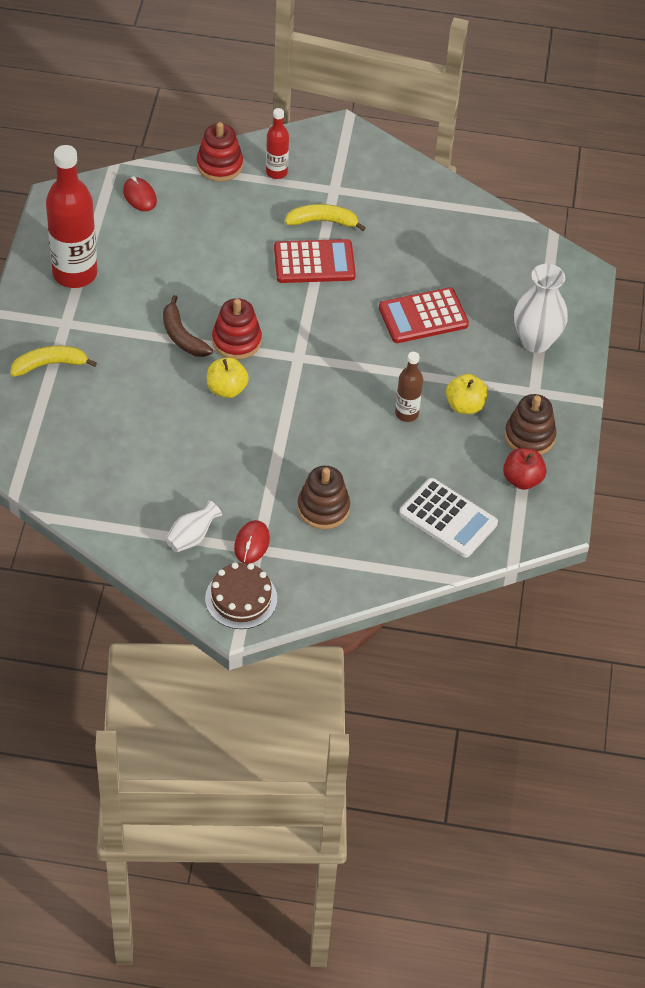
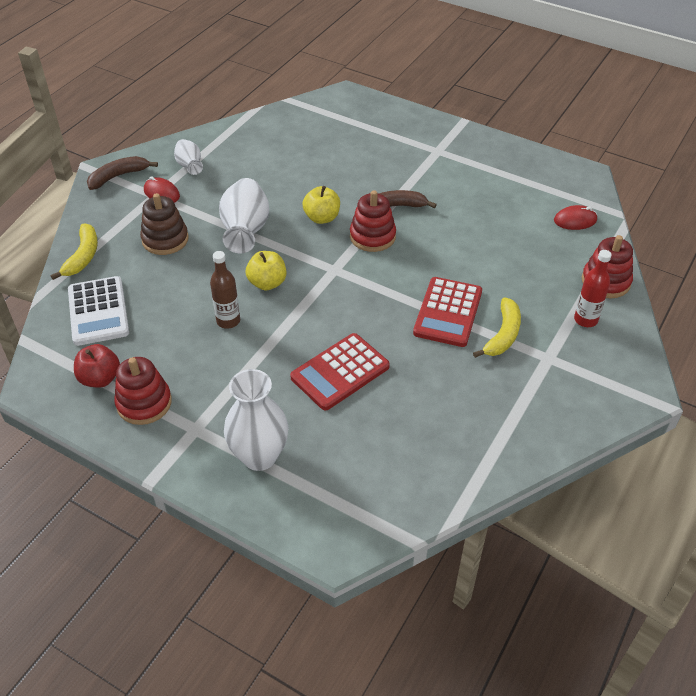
camera: 115 degrees right, 5 degrees down
yellow banana [10,346,97,377] -> yellow banana moved to [51,224,98,280]
red bottle [46,145,97,288] -> none
brown cake [205,563,277,629] -> brown banana [87,156,158,190]
red calculator [379,287,469,343] -> red calculator turned 135 degrees counterclockwise [290,333,390,410]
white calculator [399,478,498,558] -> white calculator turned 75 degrees counterclockwise [68,276,129,346]
yellow apple [446,374,488,414] -> yellow apple moved to [246,251,286,290]
brown stacking toy [505,394,557,455] -> red stacking toy [114,357,172,425]
none -> white vase [219,178,269,253]

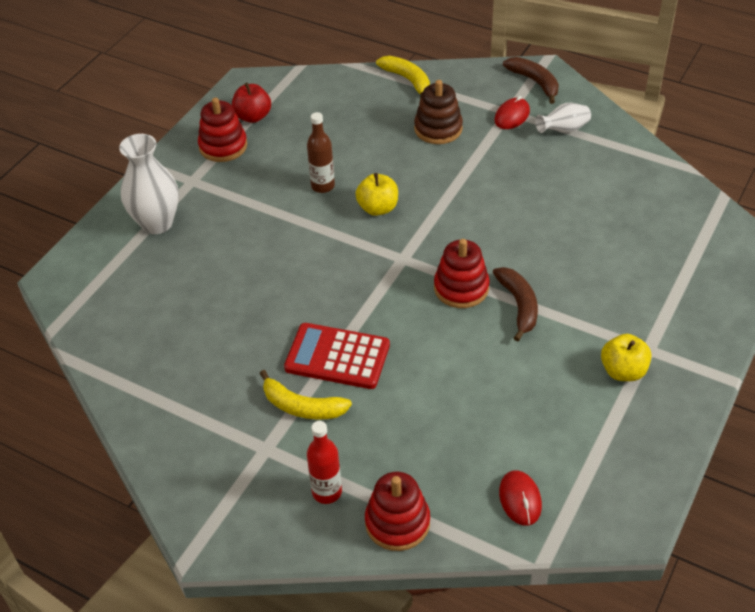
camera: 90 degrees right, 0 degrees up
yellow banana [51,224,98,280] -> yellow banana turned 135 degrees counterclockwise [376,56,430,99]
white calculator [68,276,129,346] -> none
white vase [219,178,269,253] -> none
red calculator [290,333,390,410] -> none
yellow apple [302,186,340,224] -> yellow apple moved to [601,334,651,381]

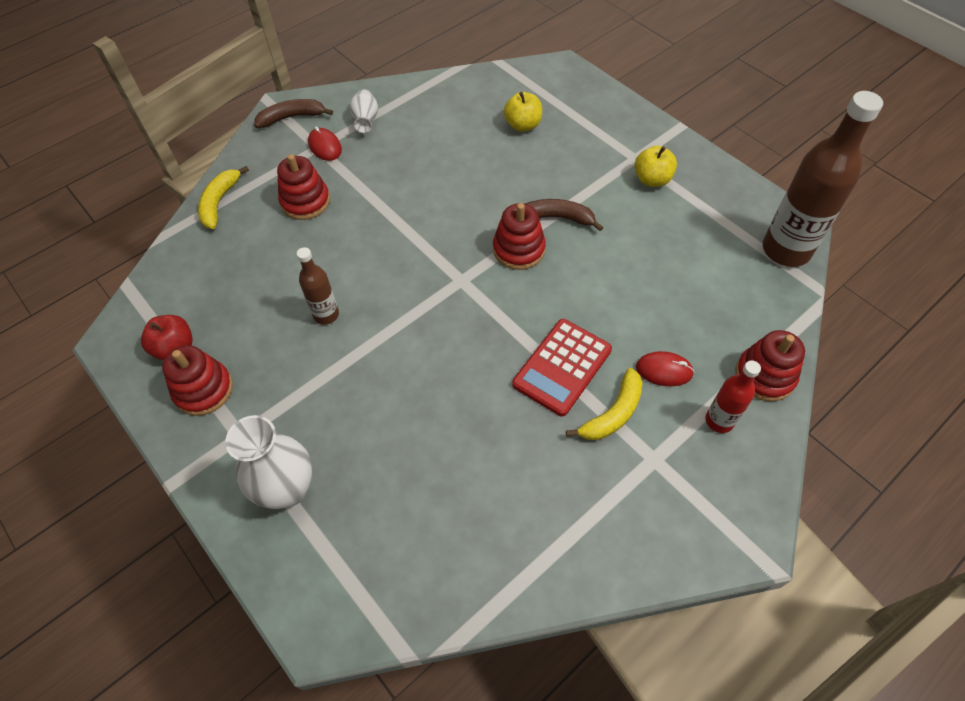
camera: 70 degrees left, 10 degrees up
yellow apple [355,173,398,216] -> yellow apple moved to [504,92,542,132]
yellow banana [376,56,430,99] -> yellow banana turned 60 degrees counterclockwise [198,166,249,229]
brown stacking toy [414,80,463,144] -> red stacking toy [277,154,330,220]
red mouse [499,471,542,526] -> red mouse moved to [636,351,694,386]
none -> brown bottle [763,91,883,267]

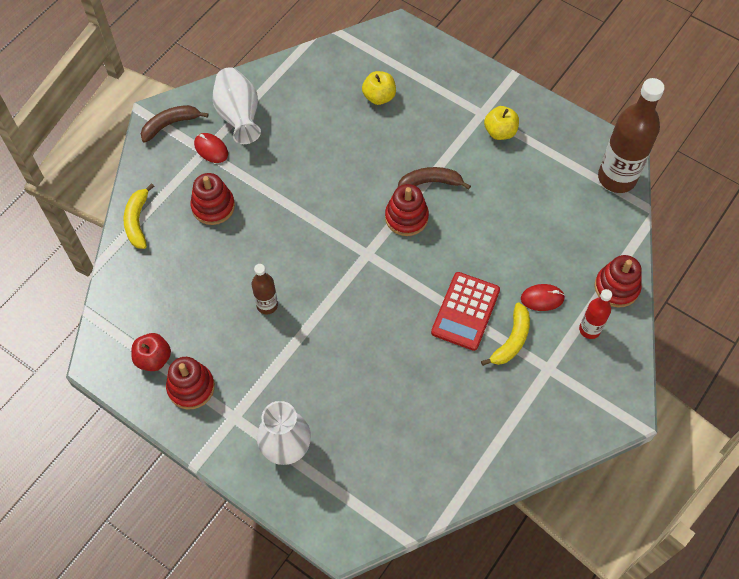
camera: 15 degrees left, 5 degrees up
white vase [350,89,378,133] -> white vase [212,67,261,144], size x1.76

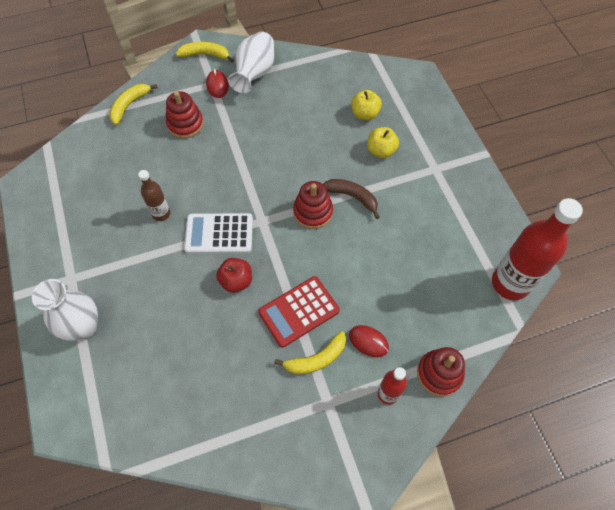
camera: 35 degrees right, 0 degrees up
red apple [131,333,171,371] -> red apple moved to [216,258,252,293]
brown banana [141,105,209,143] -> yellow banana [176,42,234,62]
red stacking toy [166,357,215,409] -> none
yellow apple [484,106,519,140] -> yellow apple moved to [367,127,399,158]
brown bottle [598,78,665,193] -> red bottle [492,198,583,300]
none -> white calculator [184,213,253,254]

